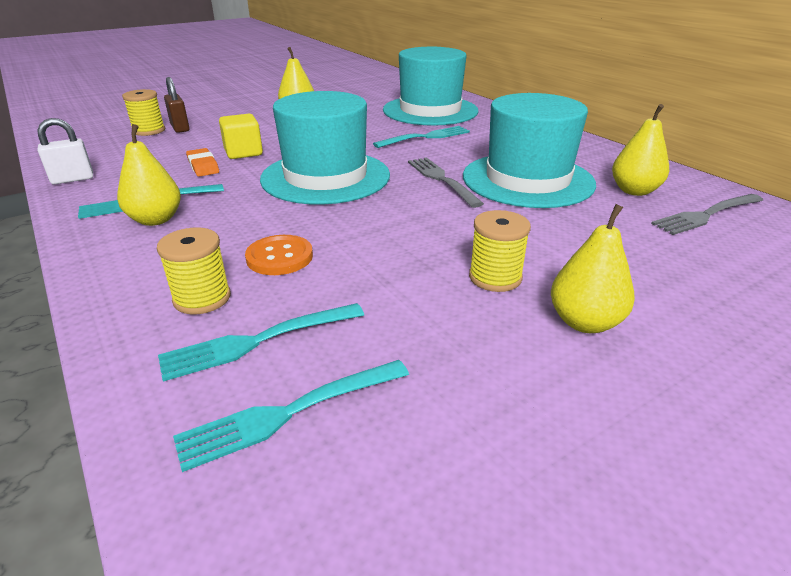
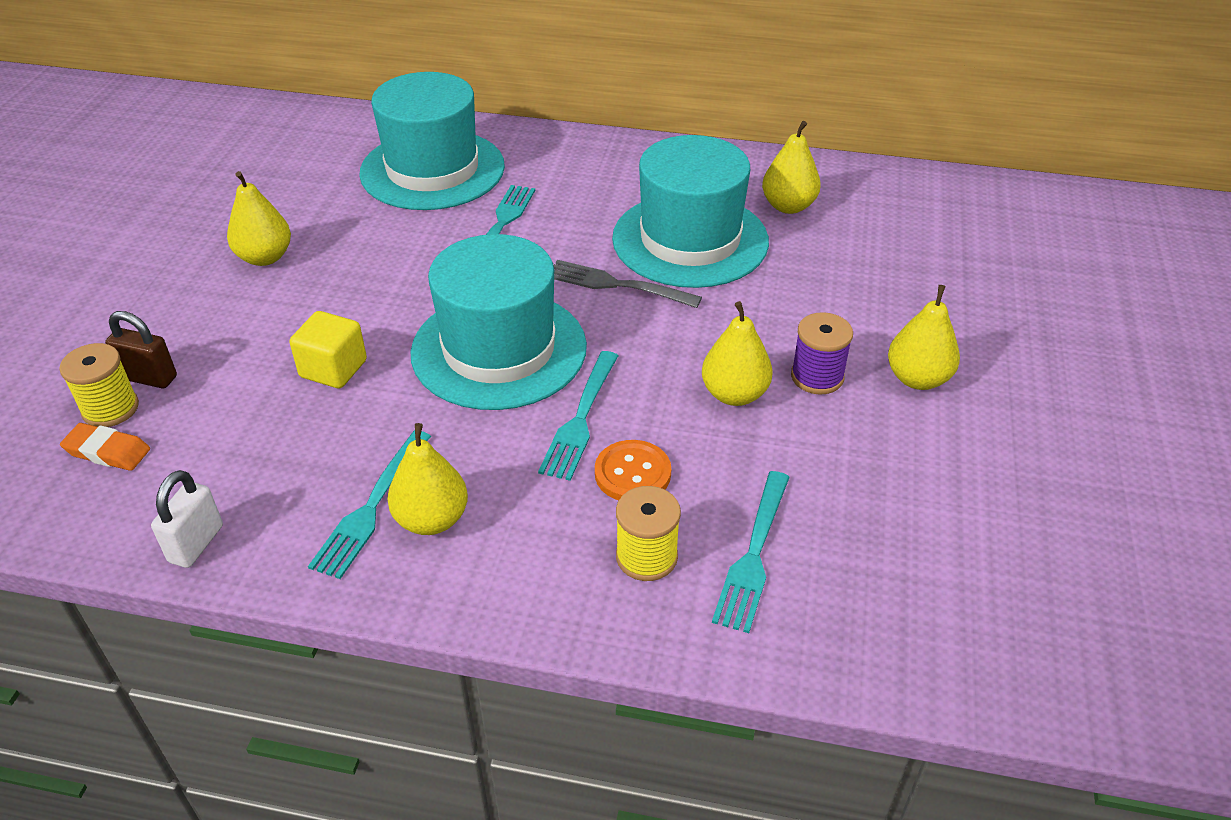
camera: 45 degrees left, 10 degrees up
turquoise fork [173,360,409,472] -> turquoise fork moved to [538,351,618,481]
orange eraser [186,148,219,177] -> orange eraser moved to [60,423,150,471]
yellow spool [469,210,531,292] -> purple spool [791,312,853,395]
grey fork [651,194,763,235] -> none
none -> yellow pear [702,301,773,406]

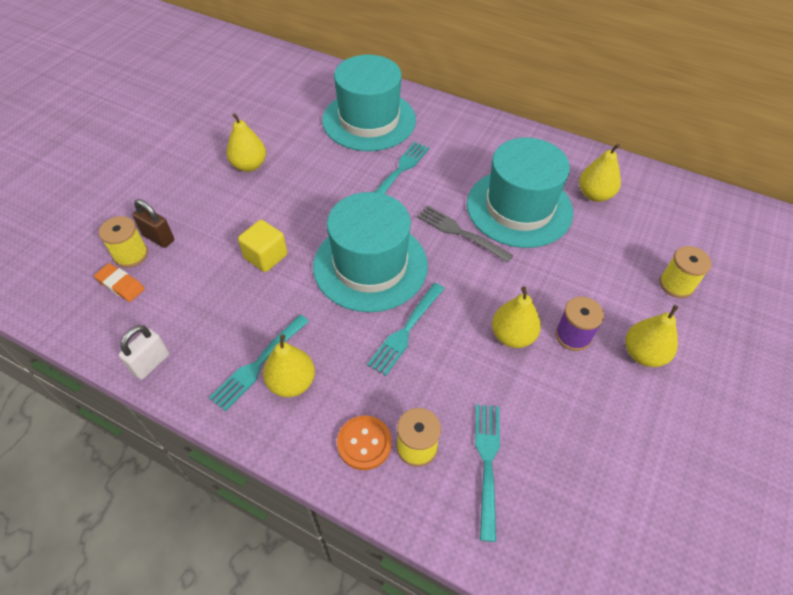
camera: 15 degrees right, 10 degrees up
orange button [595,440,671,500] -> orange button moved to [337,416,392,470]
turquoise fork [712,471,790,633] -> turquoise fork turned 150 degrees clockwise [475,405,500,542]
none -> yellow spool [660,246,712,298]

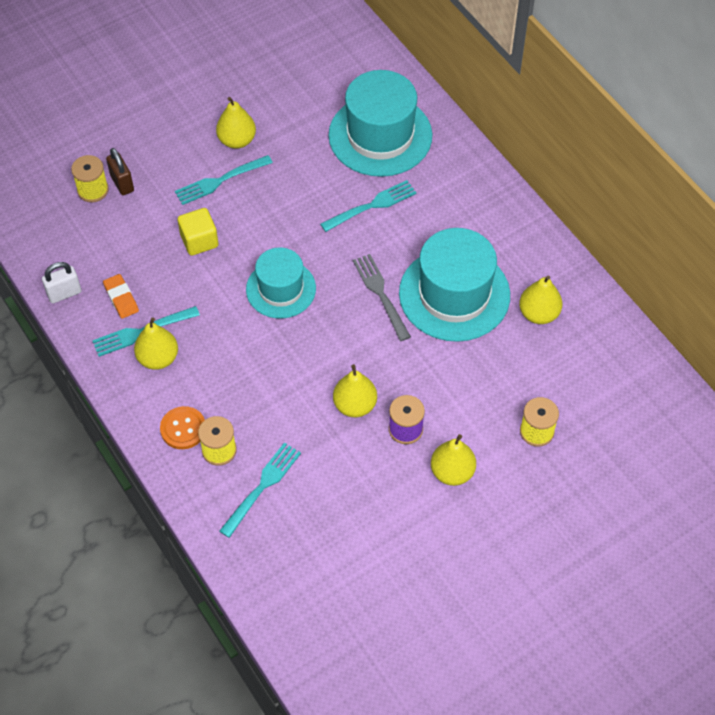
camera: 30 degrees right, 5 degrees up
orange eraser [94,263,145,302] -> orange eraser moved to [103,274,139,319]
turquoise hat [313,192,428,312] -> turquoise hat [246,247,316,319], size x0.63
turquoise fork [367,283,445,376] -> turquoise fork moved to [175,155,273,205]

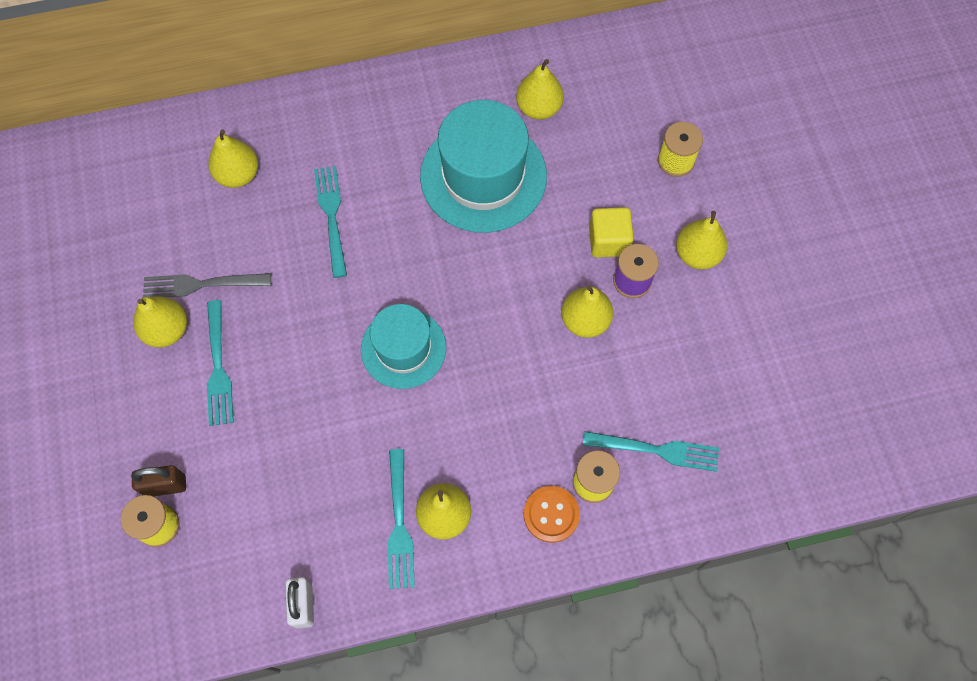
camera: 70 degrees left, 10 degrees up
orange eraser [103,274,139,319] -> none
yellow cube [178,208,219,256] -> yellow cube moved to [589,207,634,258]
turquoise fork [219,443,301,538] -> turquoise fork turned 135 degrees clockwise [583,431,719,472]
turquoise hat [328,70,432,177] -> yellow pear [208,129,258,188]
grey fork [353,254,411,341] -> grey fork moved to [143,273,271,297]

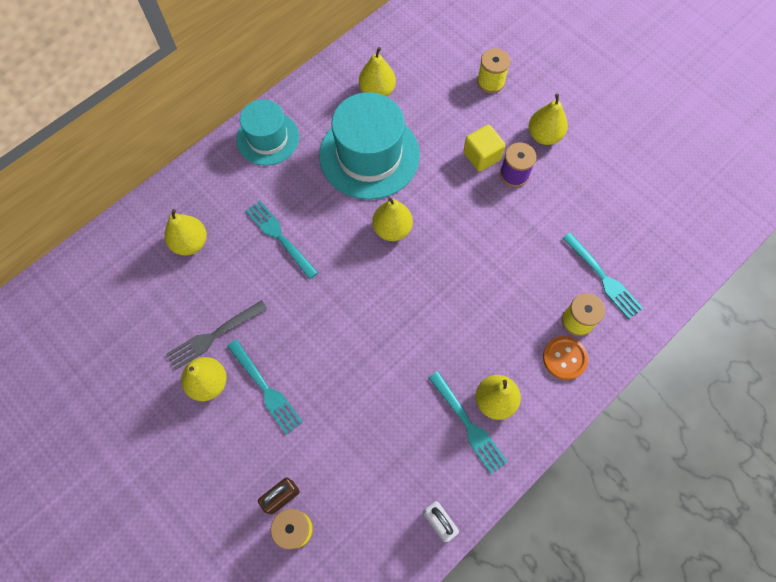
camera: 30 degrees left, 0 degrees up
turquoise hat [361,304,446,389] -> turquoise hat moved to [236,99,299,166]
yellow pear [561,285,613,338] -> yellow pear moved to [372,198,413,241]
turquoise fork [583,431,719,472] -> turquoise fork turned 75 degrees clockwise [562,232,643,319]

